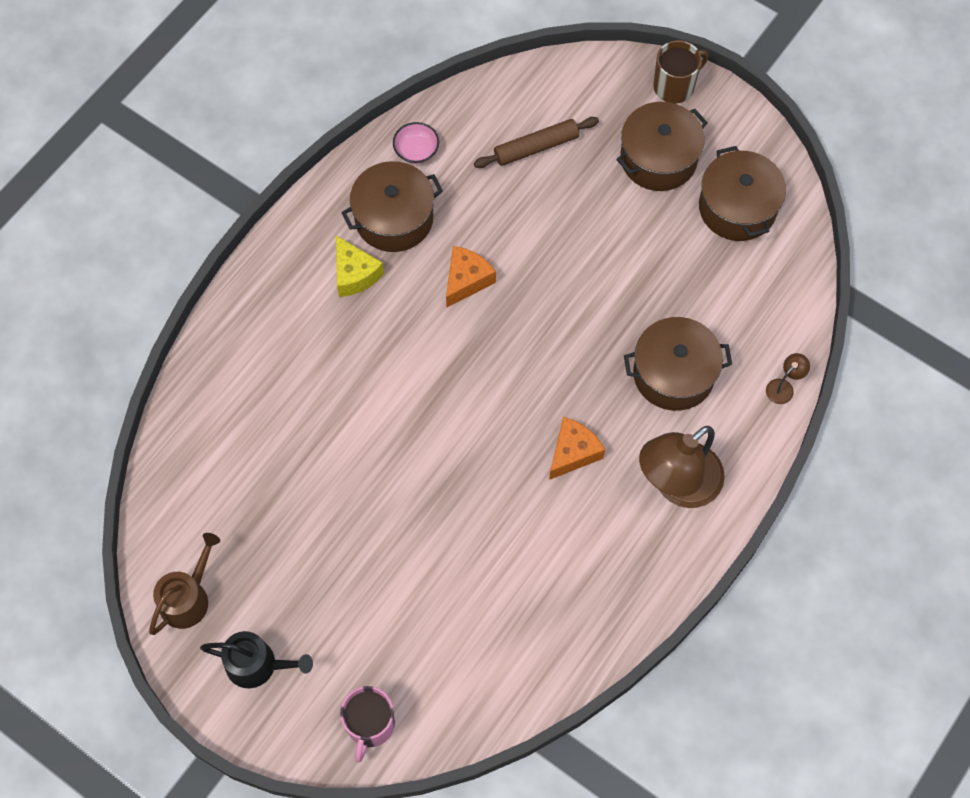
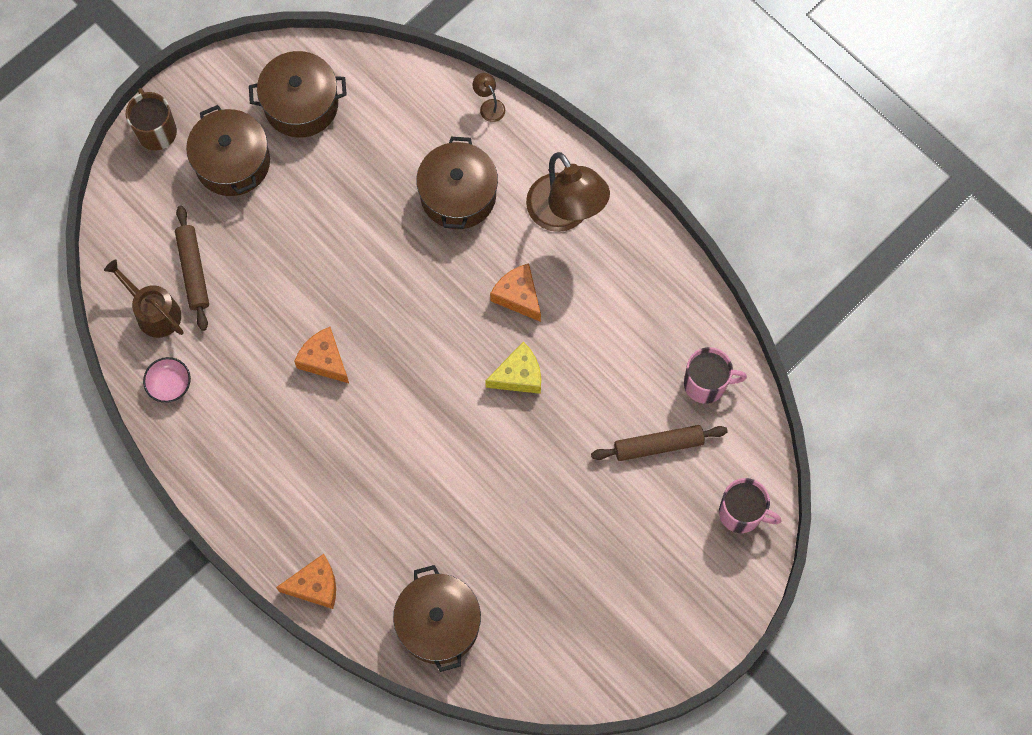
camera: 80 degrees left, 5 degrees up
brown watering can [149,533,220,635] -> brown watering can moved to [104,259,184,338]
black watering can [200,631,313,688] -> none
yellow cheese [336,236,384,297] -> yellow cheese moved to [485,342,541,394]
brown pot [341,161,443,252] -> brown pot moved to [393,565,481,672]
none -> orange cheese [276,554,336,609]
none -> brown rolling pin [591,425,728,461]
none -> pink mug [684,347,747,404]

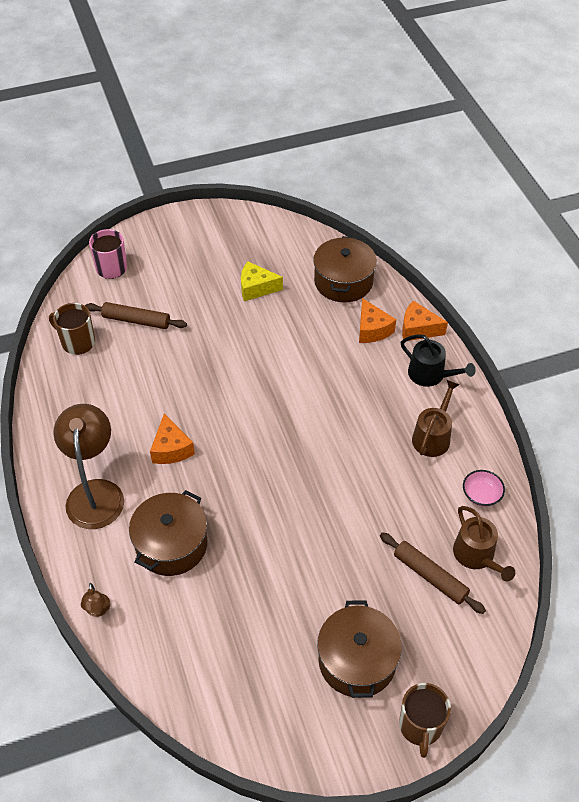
camera: 155 degrees left, 20 degrees down
brown rolling pin [175,206,209,331] -> brown rolling pin turned 60 degrees counterclockwise [380,532,486,614]
brown pot [249,51,347,138] -> none
orange cheese [294,327,349,383] -> orange cheese moved to [359,298,396,343]
yellow cheese [485,342,541,394] -> yellow cheese moved to [241,261,283,301]
pink mug [684,347,747,404] -> brown mug [49,303,95,355]
none -> black watering can [401,334,475,387]
none -> brown watering can [412,380,459,457]

